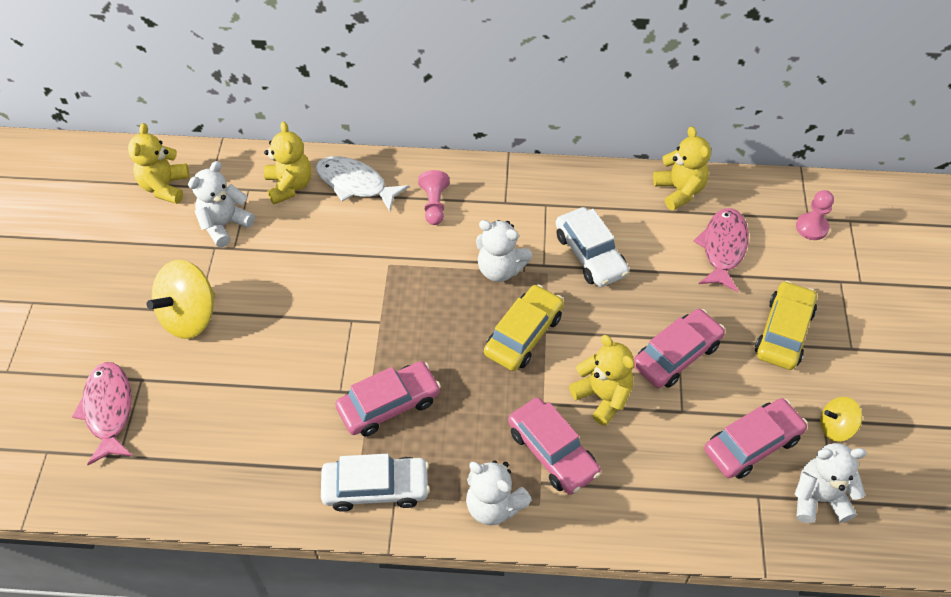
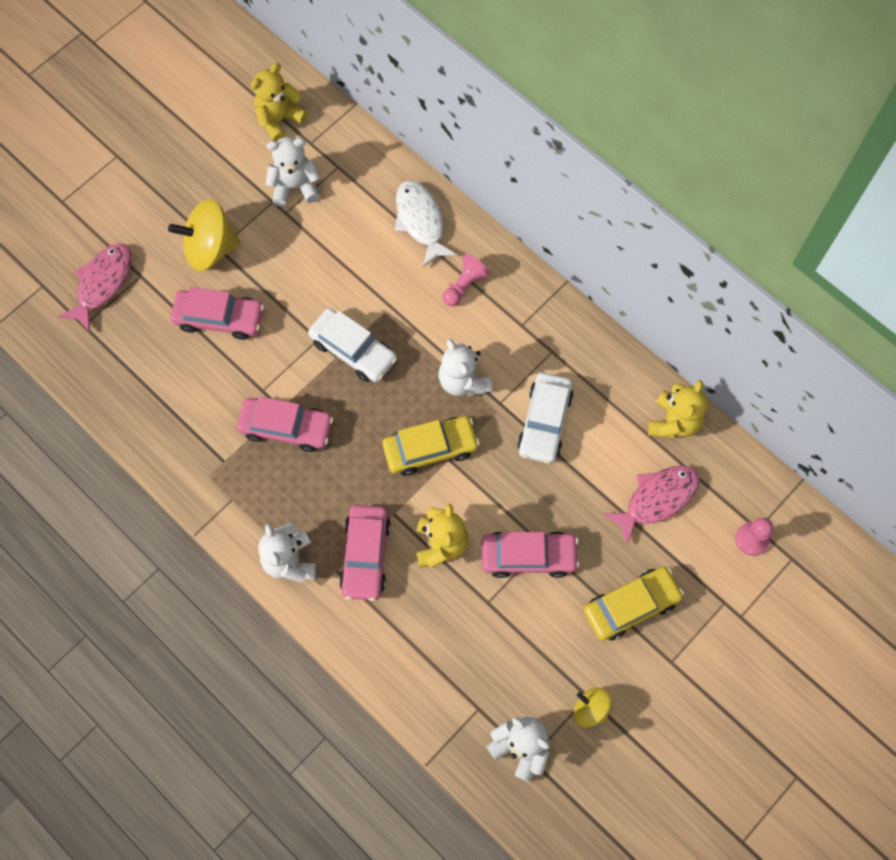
camera: 40 degrees right, 15 degrees up
yellow teddy bear [264,121,311,204] -> none
white car [321,454,430,512] -> white car moved to [308,308,397,383]
pink car [704,398,808,479] -> pink car moved to [170,287,264,340]

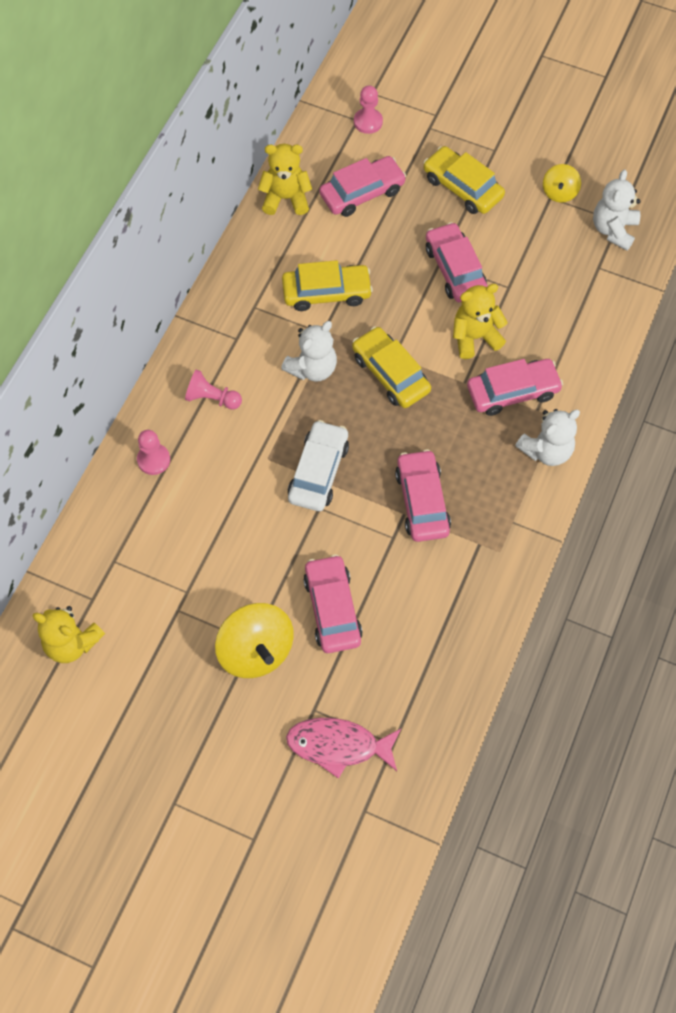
camera: 110 degrees left, 5 degrees down
white teddy bear [266,137,321,207] -> none
white fish [395,180,457,267] -> pink pawn [137,430,170,475]
white car [517,372,574,464] -> yellow car [282,260,373,311]
pink fish [603,465,700,545] -> pink car [319,156,406,217]

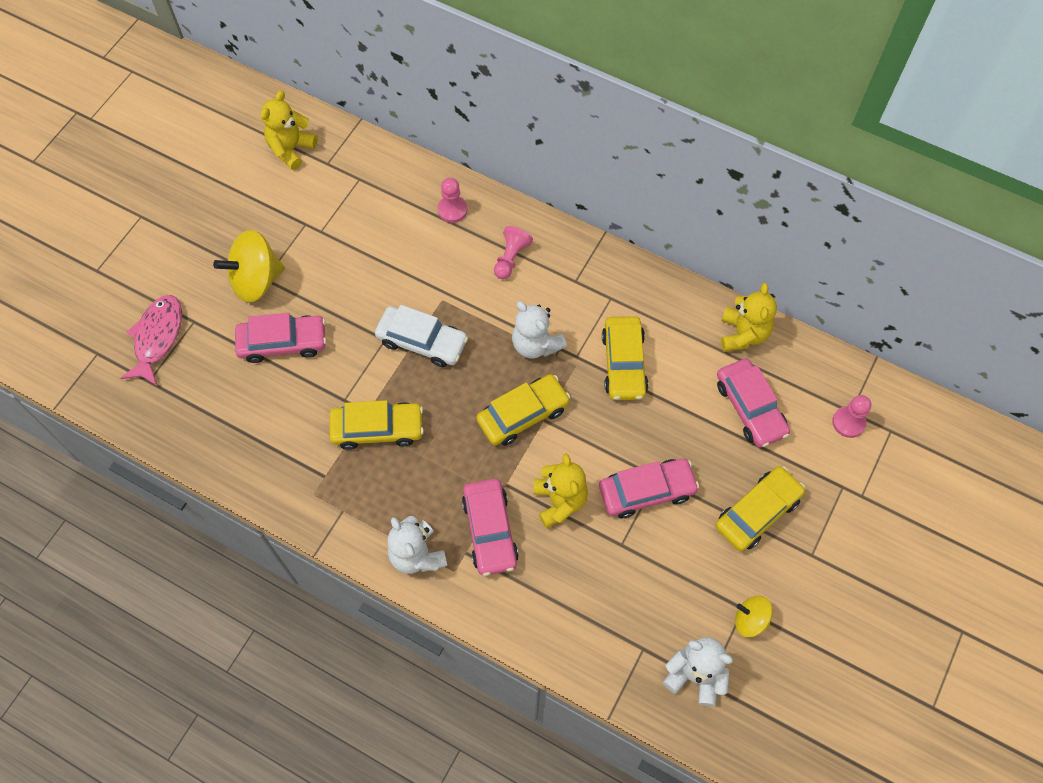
camera: 95 degrees right, 0 degrees up
pink car [395,449,451,542] -> yellow car [329,400,424,450]

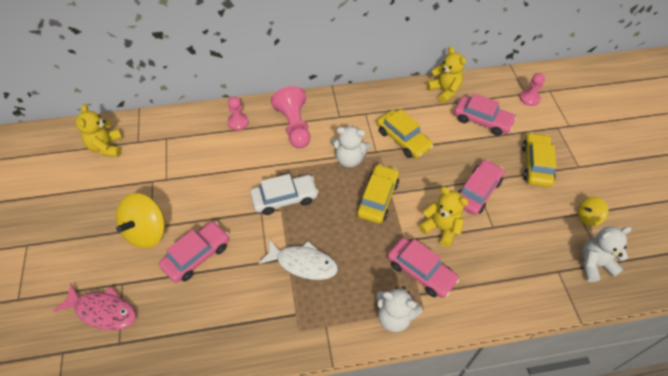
camera: 40 degrees left, 10 degrees down
pink fish [121,295,182,386] -> pink fish turned 135 degrees clockwise [53,284,136,330]
yellow car [329,400,424,450] -> white fish [258,239,338,280]
pink pawn [494,226,533,279] -> pink pawn [271,86,310,148], size x1.69

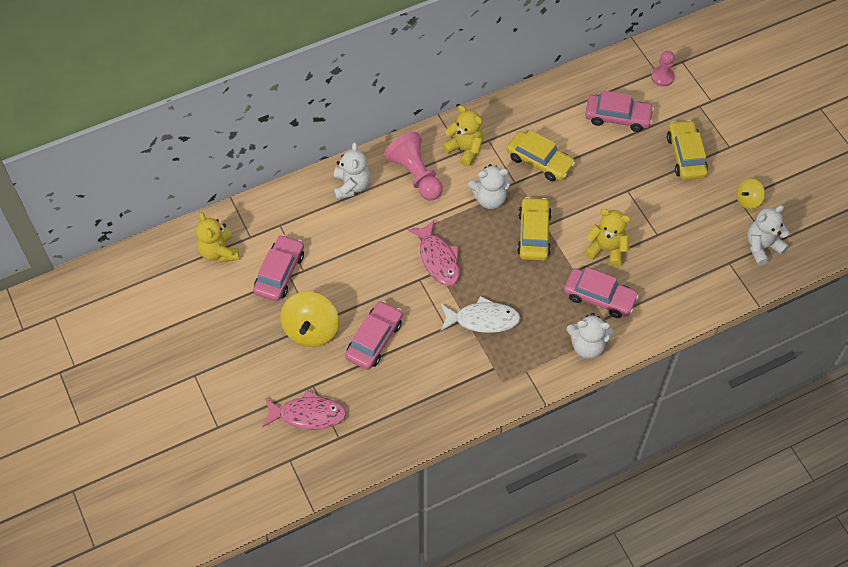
camera: 15 degrees left, 5 degrees up
pink pawn [228,96,249,130] -> white teddy bear [334,142,370,200]
white car [250,174,319,215] -> pink fish [408,220,460,286]
yellow teddy bear [426,47,466,103] -> yellow teddy bear moved to [442,105,483,167]
pink car [458,160,505,215] -> pink car moved to [253,235,304,301]

